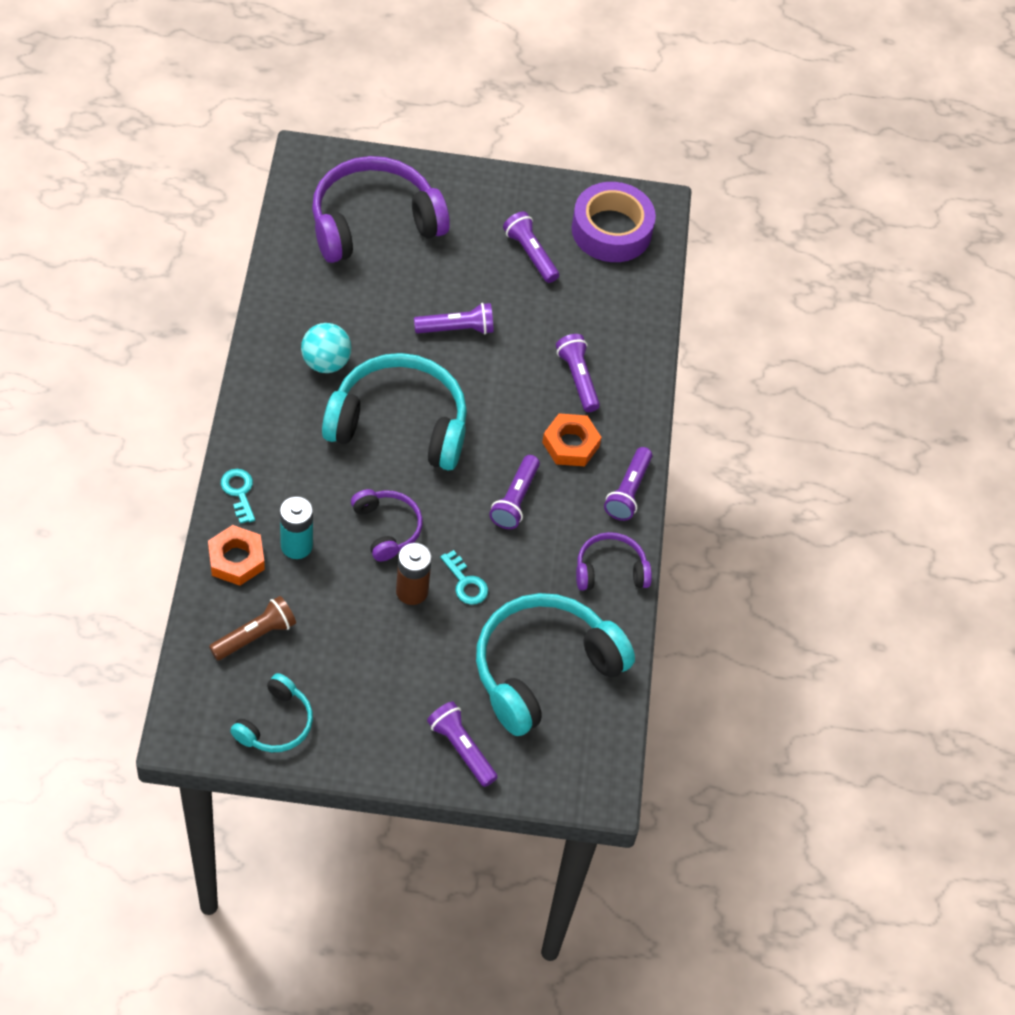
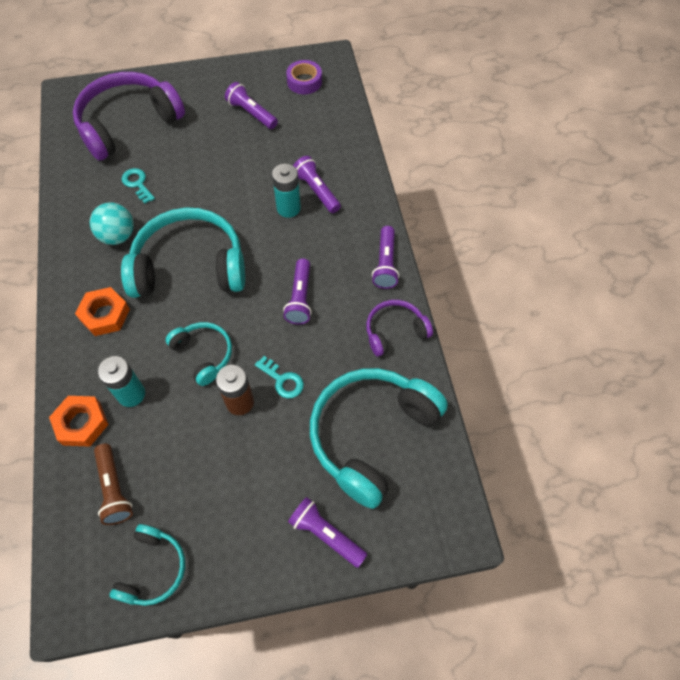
camera: 10 degrees left, 5 degrees up
brown flashlight [209,596,296,660] -> brown flashlight turned 120 degrees clockwise [94,443,133,525]
turquoise key [221,469,255,524] -> turquoise key moved to [122,168,155,204]
purple headphones [351,489,423,562] -> turquoise headphones [166,322,232,386]
purple flashlight [414,303,494,334] -> none
orange nut [542,413,602,466] -> orange nut moved to [75,287,130,336]
purple tape [572,182,656,262] -> purple tape [286,60,322,94], size x0.58
none -> turquoise battery [272,164,301,218]

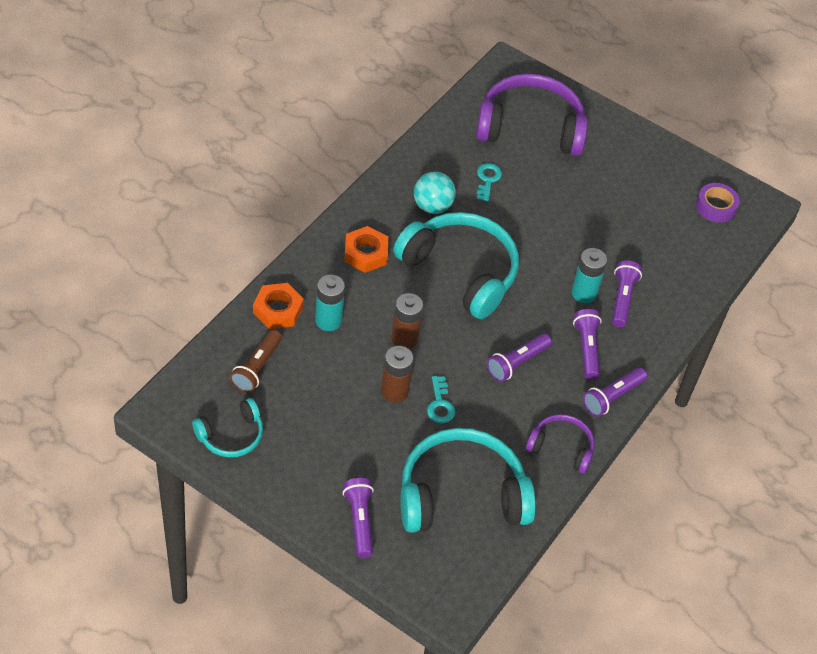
camera: 40 degrees right, 10 degrees down
turquoise headphones [166,322,232,386] -> brown battery [391,293,423,349]
purple flashlight [225,82,278,129] -> purple flashlight moved to [573,309,602,380]

